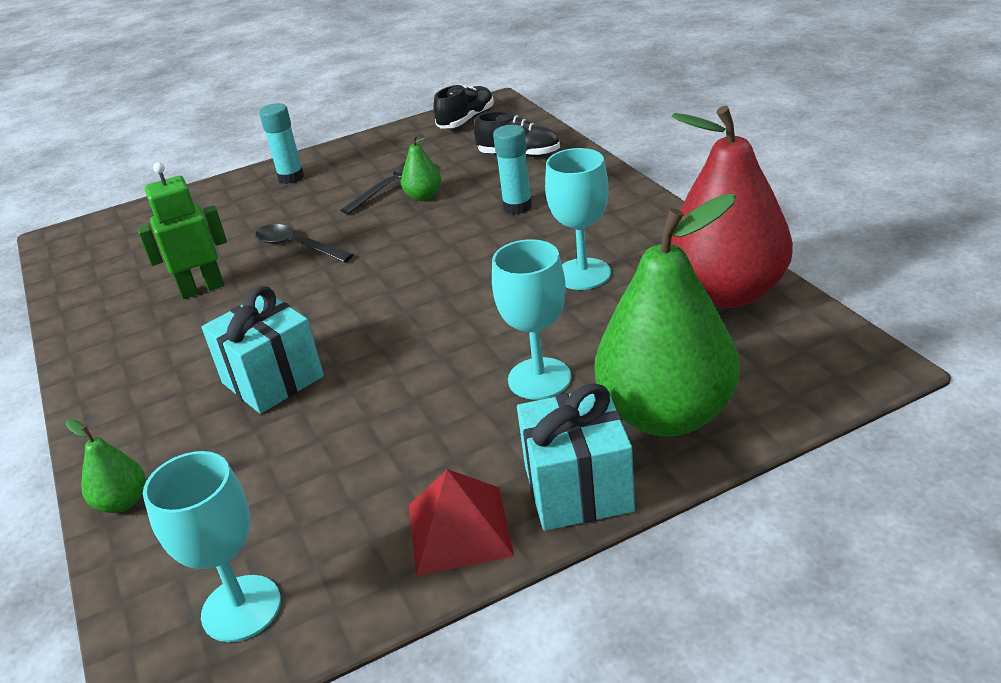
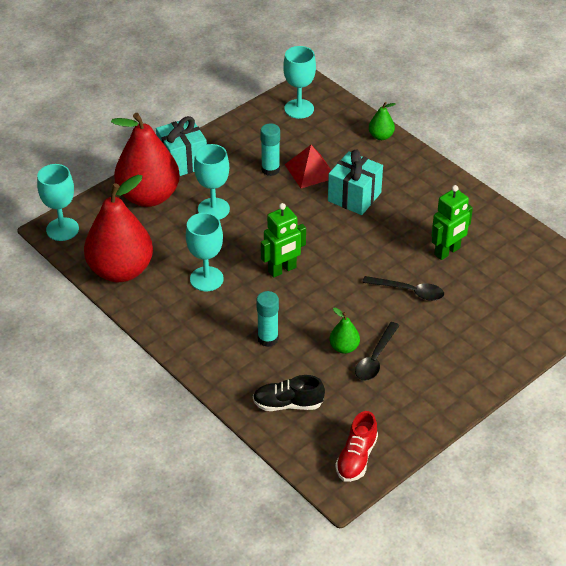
camera: 160 degrees right, 10 degrees up
turquoise glue stick [259,103,304,184] -> turquoise glue stick moved to [260,123,280,176]
red pyramid [409,469,514,576] -> red pyramid moved to [285,145,331,188]
black shoe [433,84,494,129] -> red shoe [335,411,378,482]
green pear [595,194,740,437] -> red pear [111,113,180,207]
none -> turquoise goblet [37,164,79,241]
none -> green robot [261,203,306,278]

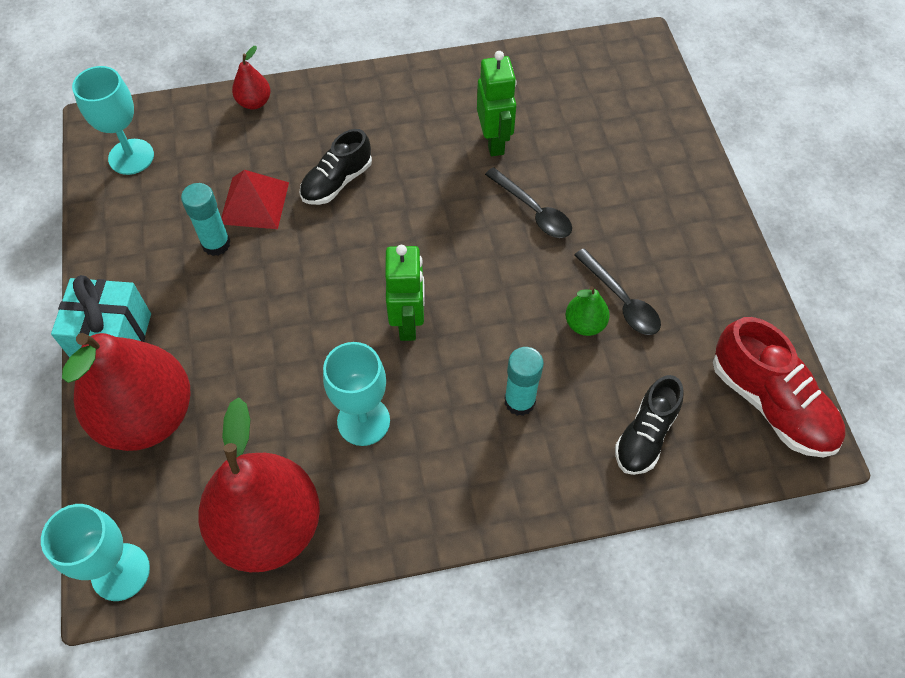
camera: 60 degrees left, 15 degrees up
turquoise goblet [194,144,230,220] -> none
turquoise gift [328,150,383,215] -> black shoe [299,129,372,205]
red shoe [335,411,378,482] -> red shoe [713,317,845,457], size x1.50
black spoon [362,276,444,301] -> black spoon turned 90 degrees clockwise [485,167,572,238]
green pear [369,102,396,140] -> red pear [232,46,271,110]

